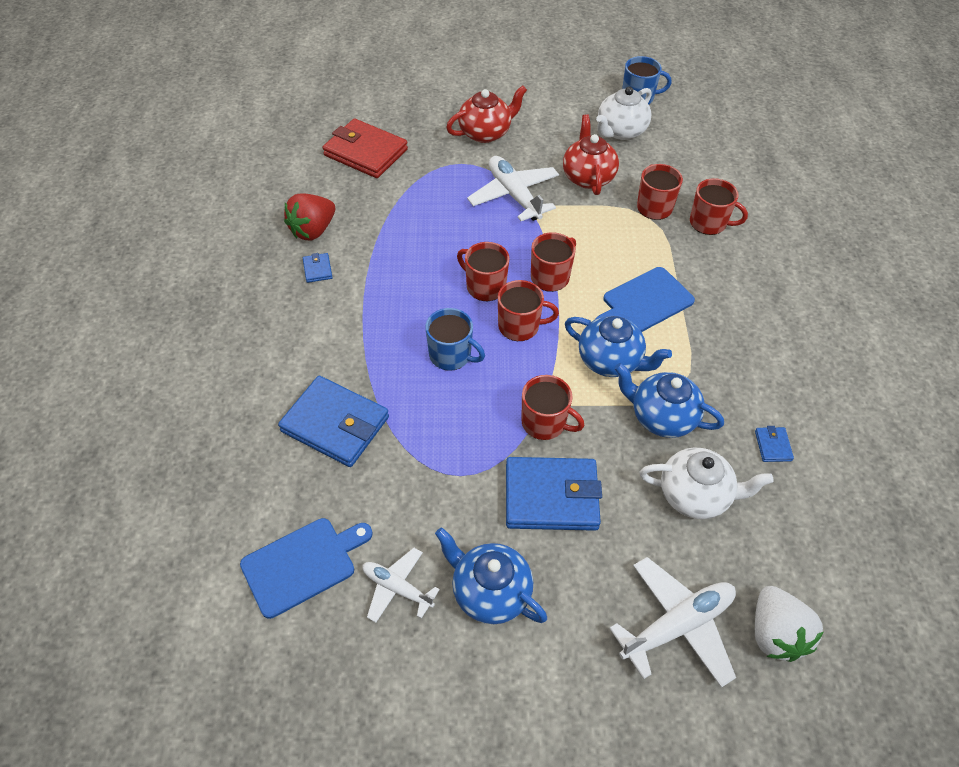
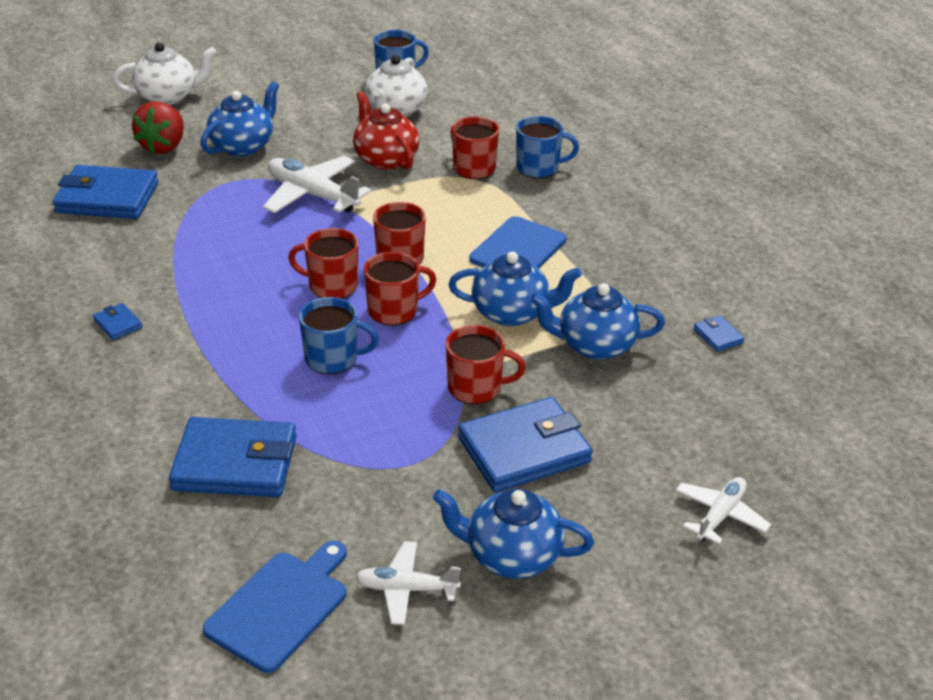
camera: 25 degrees left, 15 degrees down
red strawberry [284,194,335,240] -> red strawberry moved to [132,102,184,154]
red wallet [323,119,408,178] -> blue wallet [53,165,158,219]
red teapot [446,86,527,143] -> blue teapot [200,81,279,157]
white plane [609,557,736,688] -> white plane [676,477,771,544], size x0.61
white teapot [640,447,774,519] -> white teapot moved to [113,42,217,105]
red mug [690,178,748,235] -> blue mug [516,116,579,178]
white strawberry [755,586,823,662] -> none

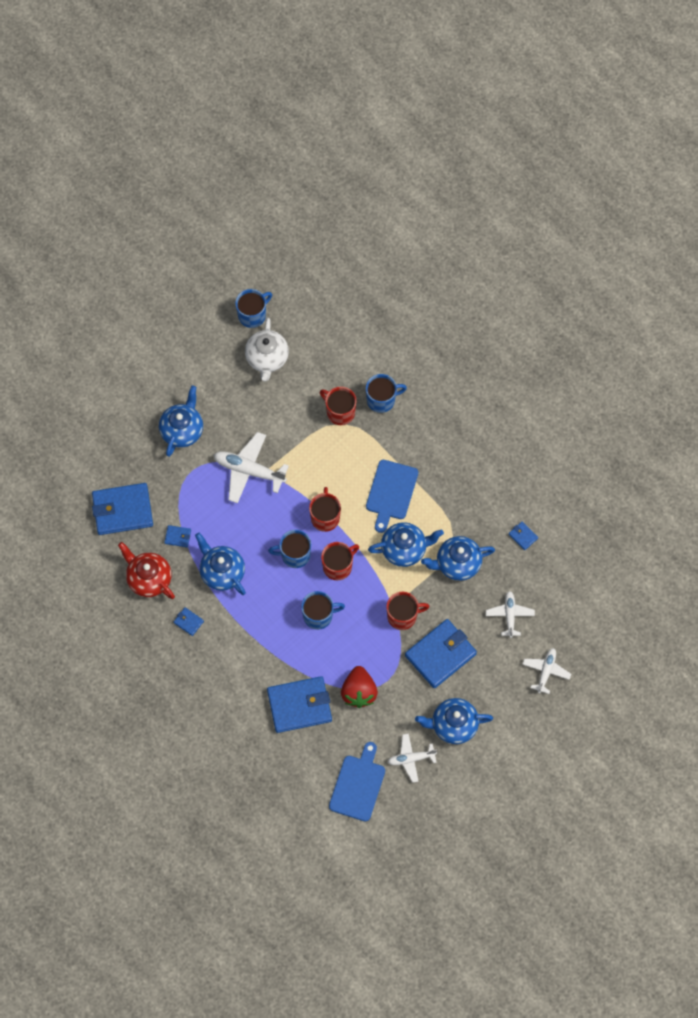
camera: 15 degrees left, 30 degrees up
white teapot [113,42,217,105] -> none
red strawberry [132,102,184,154] -> red strawberry moved to [341,666,378,708]
red mug [288,228,358,299] -> blue mug [268,530,311,568]
red teapot [353,91,420,170] -> red teapot moved to [118,542,175,599]
none -> blue wallet [164,525,191,547]
none -> blue teapot [195,533,246,595]
none -> white plane [486,591,535,638]

